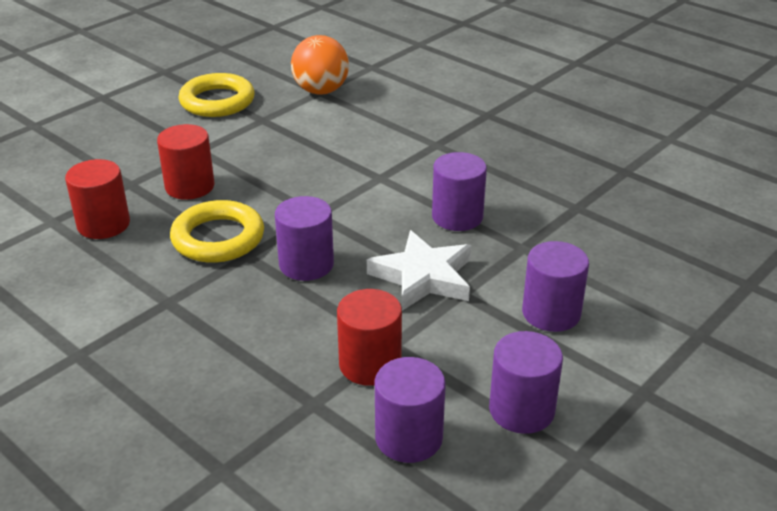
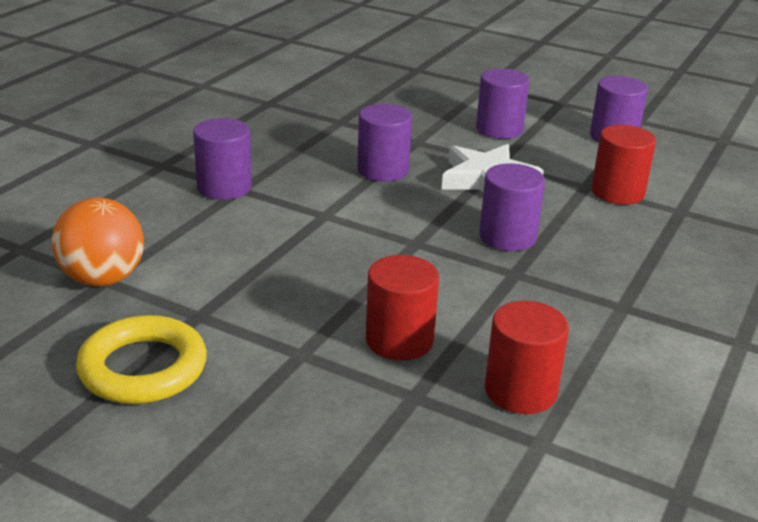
camera: 105 degrees left, 5 degrees down
yellow ring [170,200,264,263] -> none
purple cylinder [375,357,446,463] -> purple cylinder moved to [193,118,252,200]

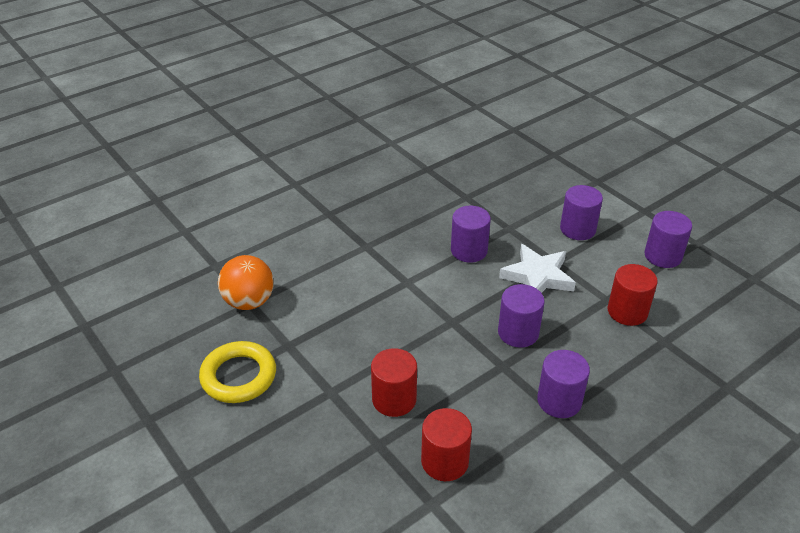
camera: 25 degrees right, 10 degrees up
purple cylinder [193,118,252,200] -> purple cylinder moved to [537,350,590,418]

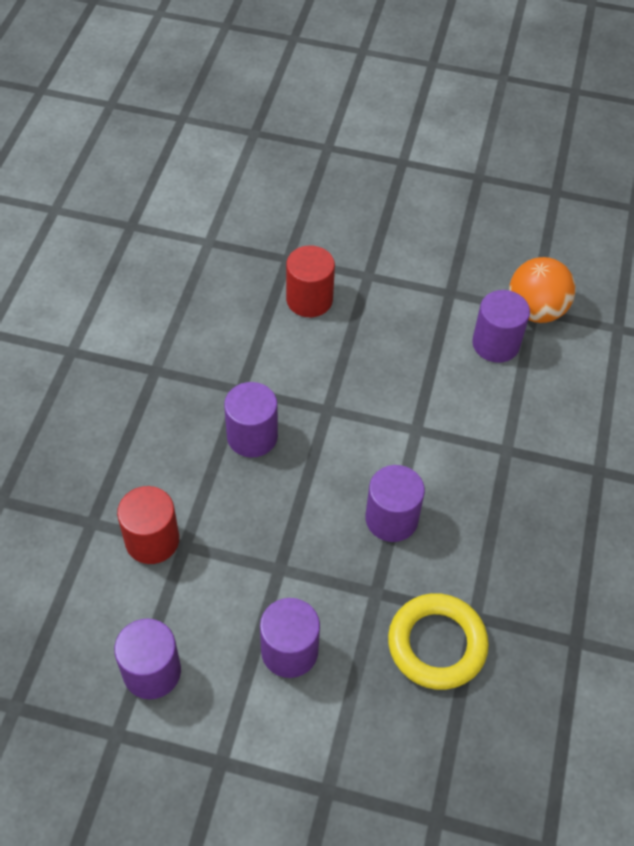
camera: 140 degrees right, 15 degrees up
yellow ring [199,341,276,403] -> yellow ring moved to [388,593,489,690]
red cylinder [421,408,472,481] -> none
white star [499,244,576,293] -> none
purple cylinder [537,350,590,418] -> purple cylinder moved to [472,290,530,363]

